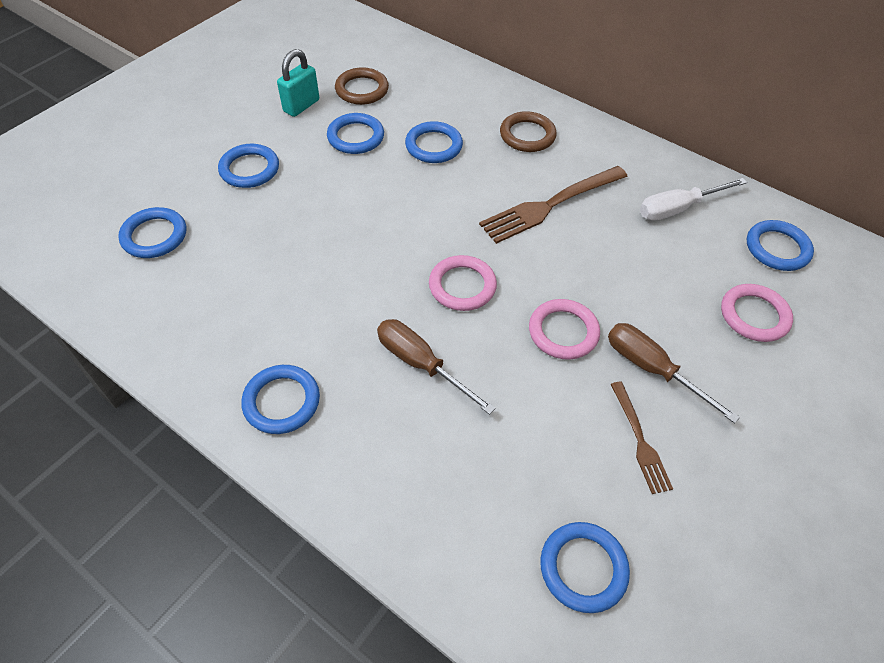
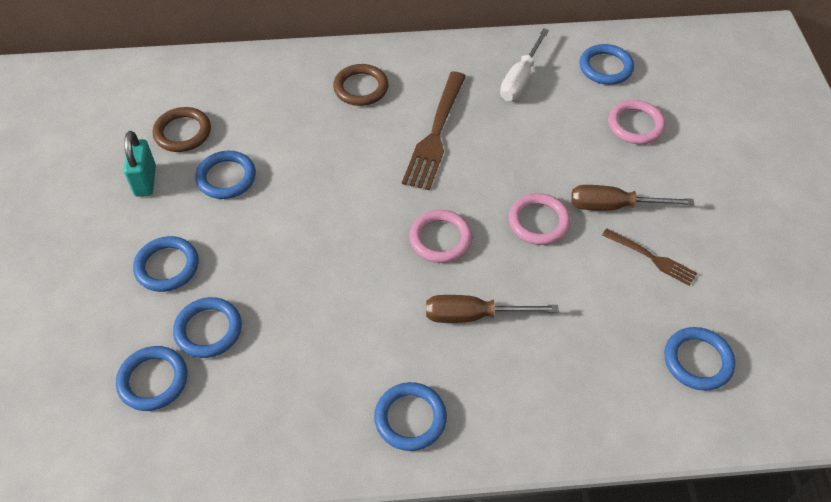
camera: 40 degrees left, 0 degrees up
blue ring [405,121,463,163] -> blue ring moved to [173,297,242,358]

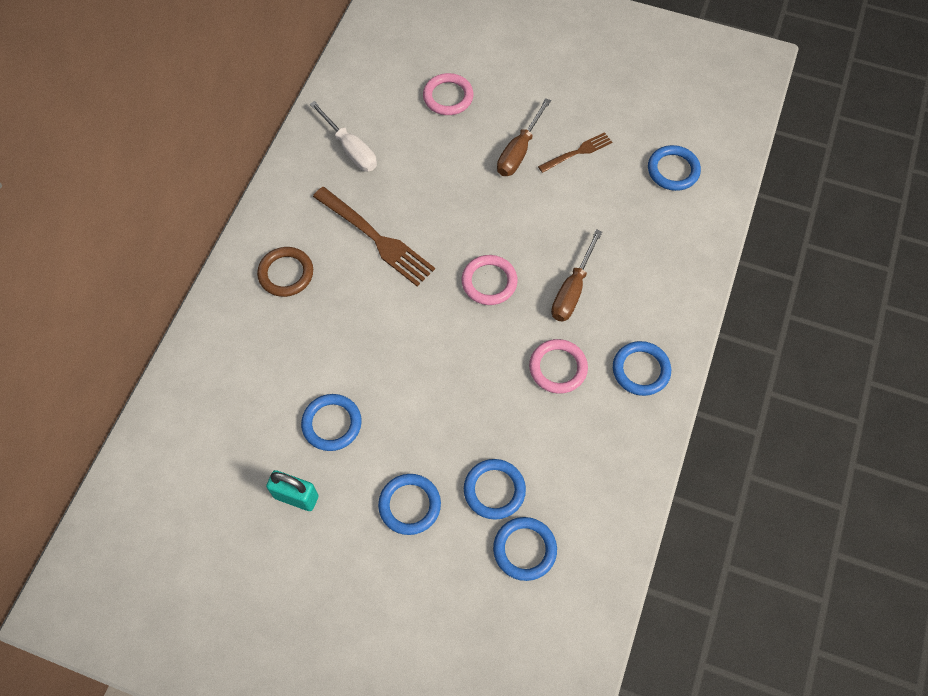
camera: 65 degrees left, 10 degrees up
brown ring [153,107,211,152] -> none
pink ring [508,193,571,245] -> pink ring moved to [529,339,588,394]
blue ring [580,44,634,85] -> none

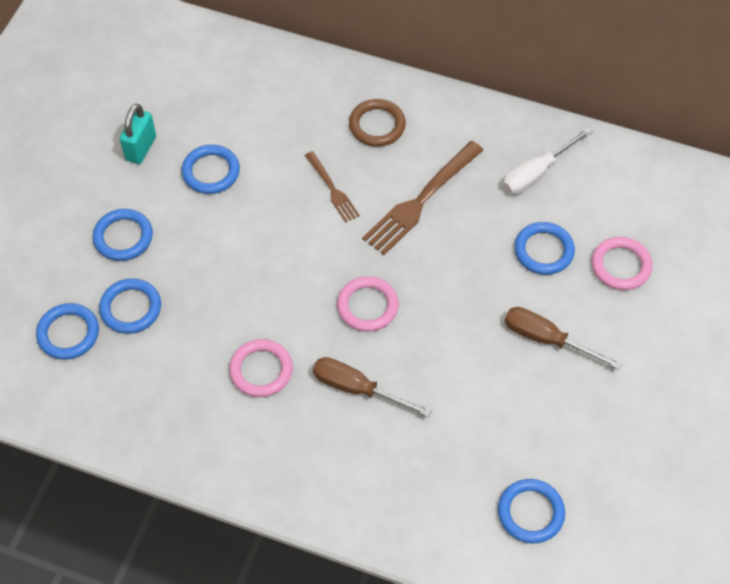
camera: 90 degrees right, 5 degrees down
brown fork [538,132,612,173] -> brown fork moved to [305,151,360,222]
blue ring [613,341,671,396] -> blue ring moved to [514,222,575,275]

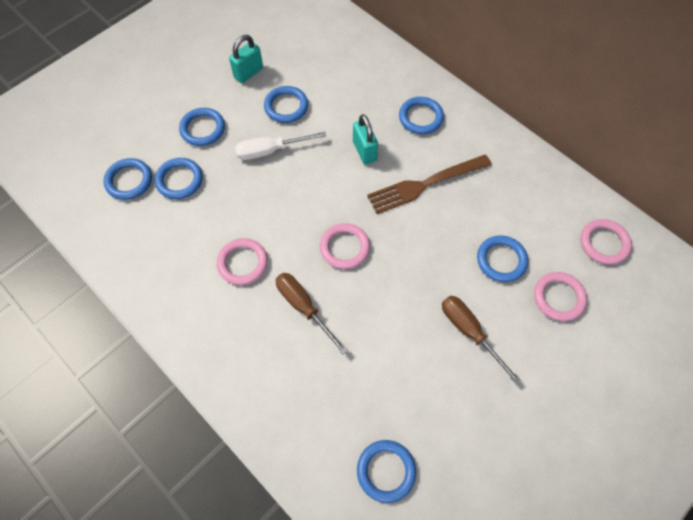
camera: 25 degrees right, 5 degrees up
brown fork [305,151,360,222] -> turquoise padlock [353,114,378,164]
brown ring [349,99,406,147] -> blue ring [399,97,444,134]
white screwdriver [503,127,593,194] -> white screwdriver moved to [235,132,326,160]
none -> pink ring [580,219,632,265]

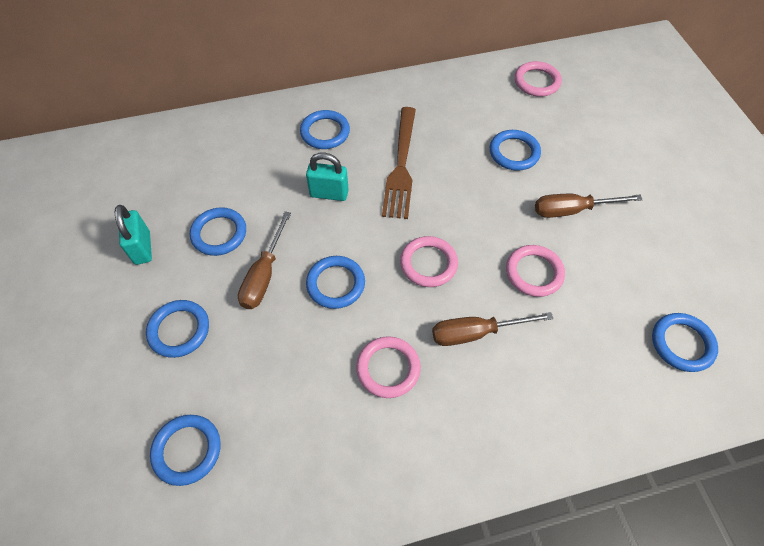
camera: 60 degrees left, 5 degrees down
blue ring [155,158,203,199] -> blue ring moved to [306,256,365,309]
white screwdriver [235,132,326,160] -> brown screwdriver [238,211,291,309]
pink ring [534,272,587,321] -> pink ring moved to [506,245,565,297]

